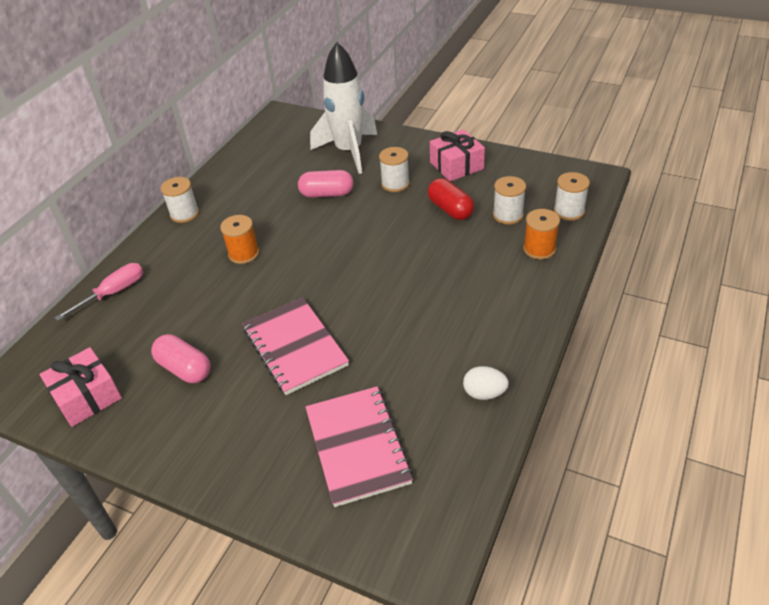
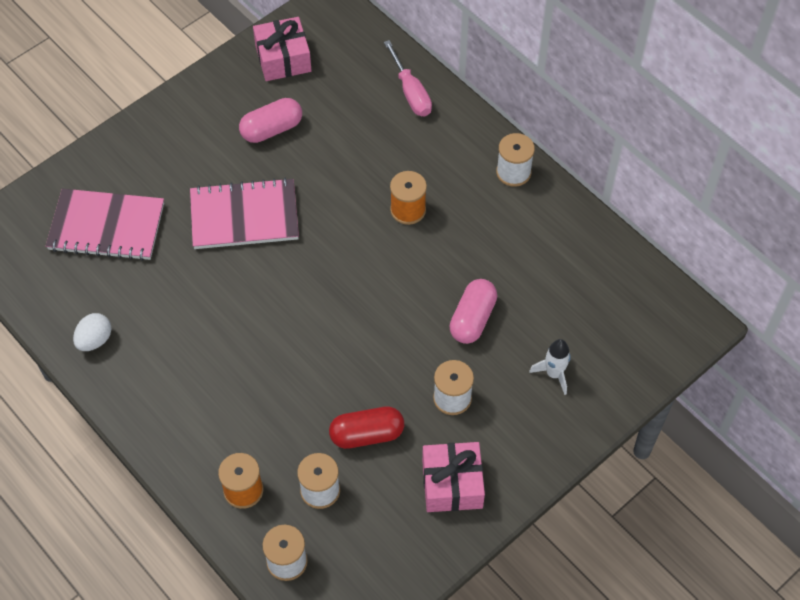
camera: 110 degrees right, 15 degrees up
white rocket [310,42,377,174] -> white rocket [529,339,571,395], size x0.43

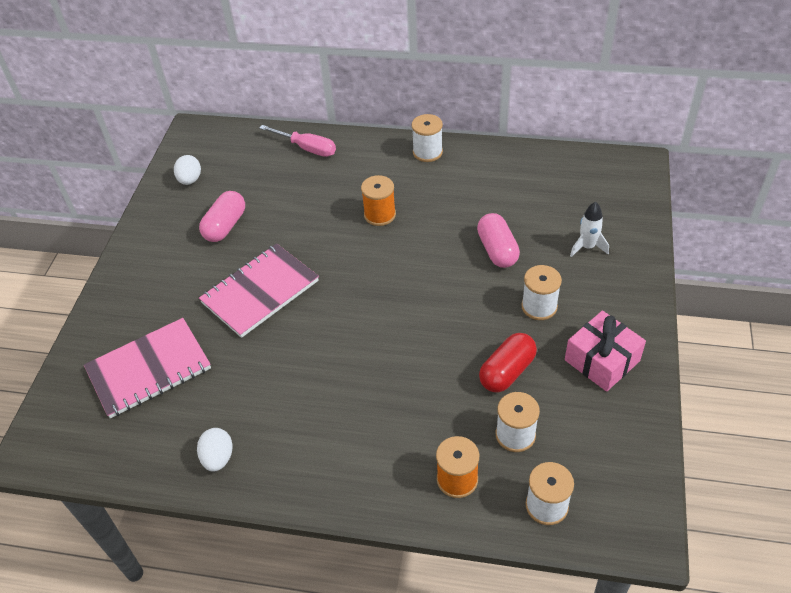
camera: 35 degrees left, 10 degrees down
pink gift [253,17,312,81] -> white egg [174,155,201,185]

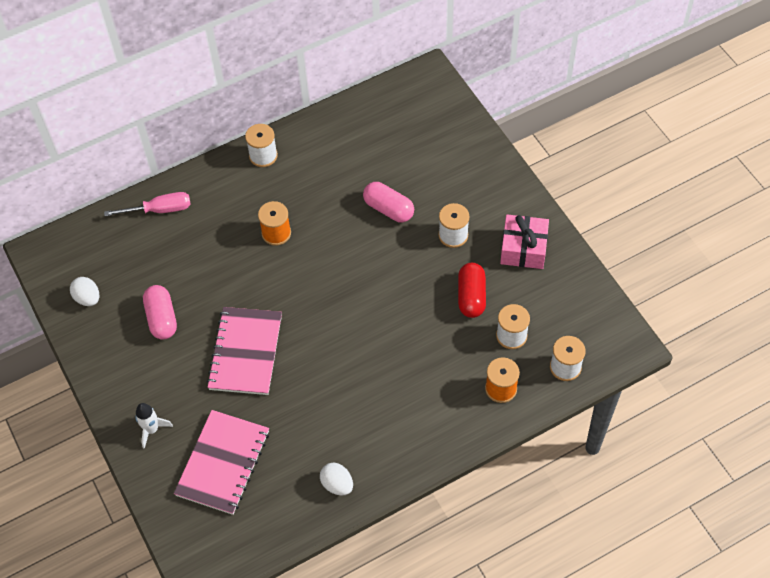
camera: 40 degrees left, 10 degrees up
white rocket [570,202,609,257] -> white rocket moved to [135,403,173,449]

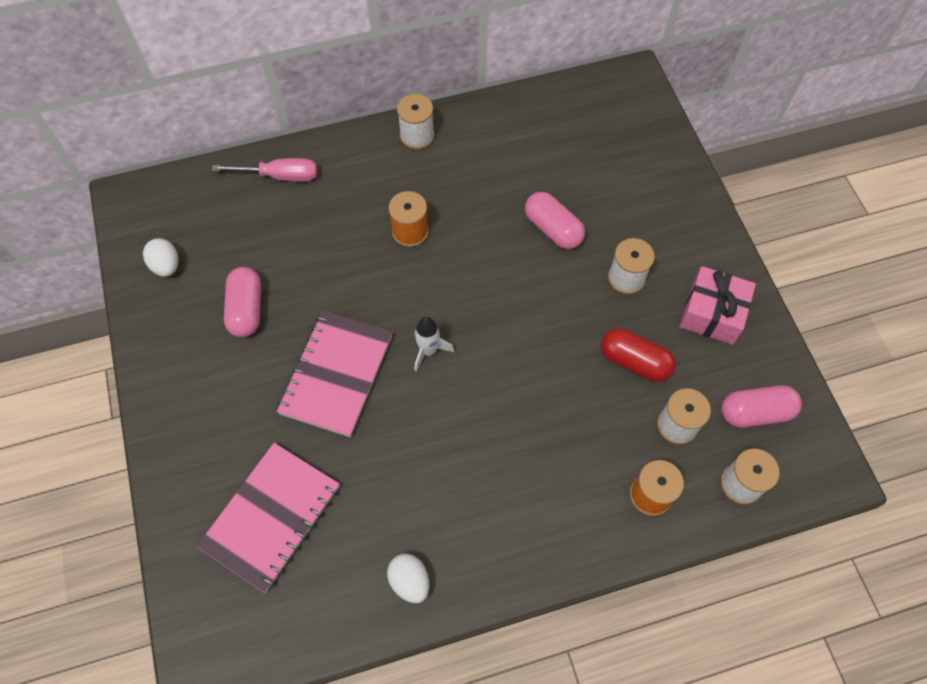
camera: 10 degrees right, 5 degrees up
white rocket [135,403,173,449] -> white rocket moved to [414,317,454,372]
red capsule [458,263,486,318] -> red capsule turned 75 degrees counterclockwise [601,328,676,382]
none -> pink capsule [721,385,802,428]

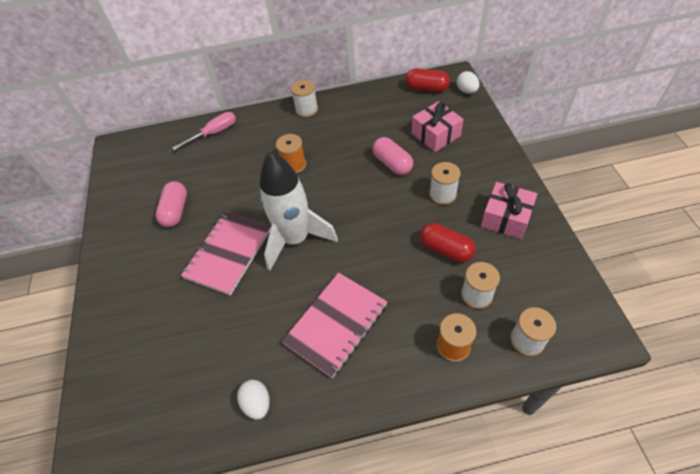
camera: 10 degrees right, 10 degrees down
white egg [143,238,179,277] -> white egg moved to [457,71,480,94]
pink notebook [197,443,340,593] -> pink notebook moved to [282,273,387,378]
pink screwdriver [212,158,317,182] -> pink screwdriver turned 45 degrees counterclockwise [173,112,236,150]
white rocket [414,317,454,372] -> white rocket [260,153,338,271], size x2.31
pink capsule [721,385,802,428] -> none
none -> red capsule [405,68,450,92]
none -> pink gift [412,101,464,152]

